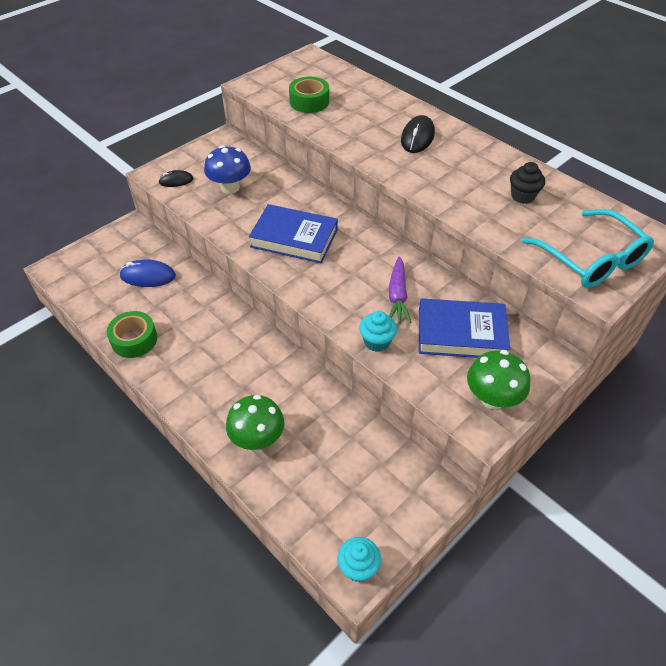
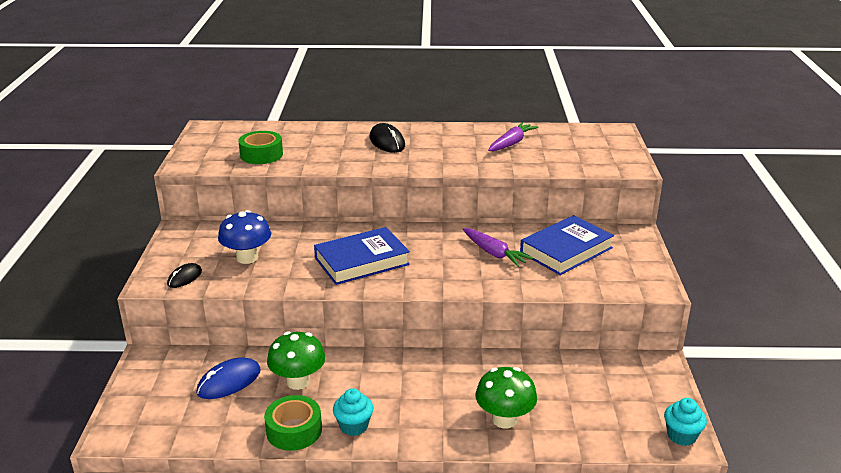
camera: 45 degrees left, 20 degrees down
turquoise cupcake [359,311,397,352] -> turquoise cupcake moved to [333,388,373,436]
green mushroom [467,350,531,409] -> green mushroom moved to [267,331,325,390]
black cupcake [510,162,545,204] -> purple carrot [488,122,538,151]
turquoise glasses [522,209,654,288] -> none

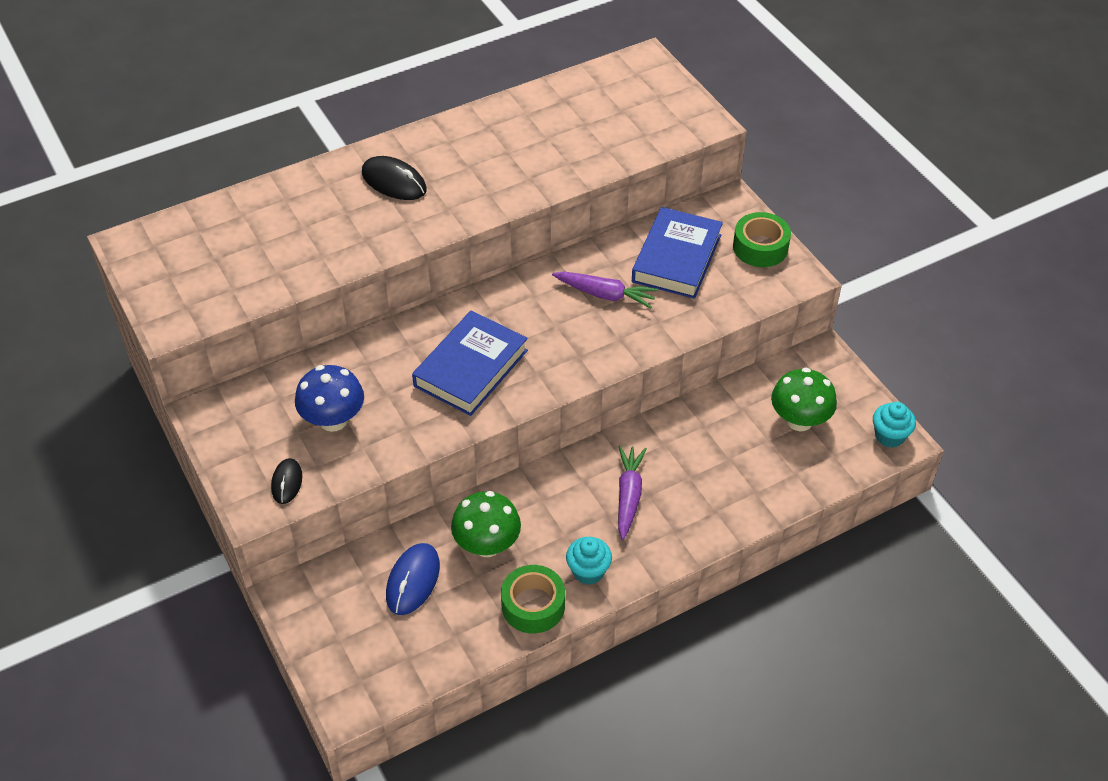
camera: 30 degrees left, 20 degrees up
green tape [238,131,283,164] -> green tape moved to [733,212,791,267]
green mushroom [476,367,537,428] -> green mushroom moved to [771,368,837,431]
purple carrot [488,122,538,151] -> purple carrot moved to [618,446,647,540]

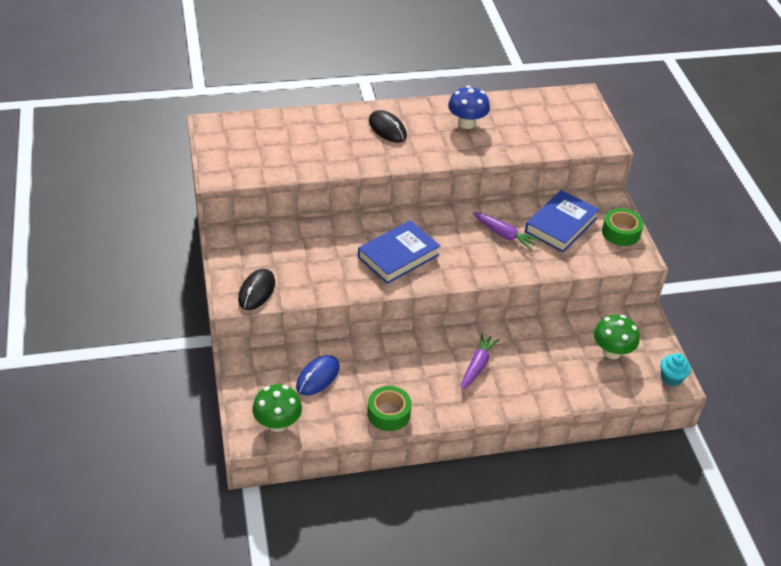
camera: 15 degrees right, 5 degrees down
black mouse [271,458,302,504] -> black mouse [238,269,275,310], size x1.57
blue mushroom [295,365,364,432] -> blue mushroom moved to [448,86,490,129]
green mushroom [451,491,521,557] -> green mushroom moved to [252,384,302,432]
turquoise cupcake [566,537,612,585] -> none

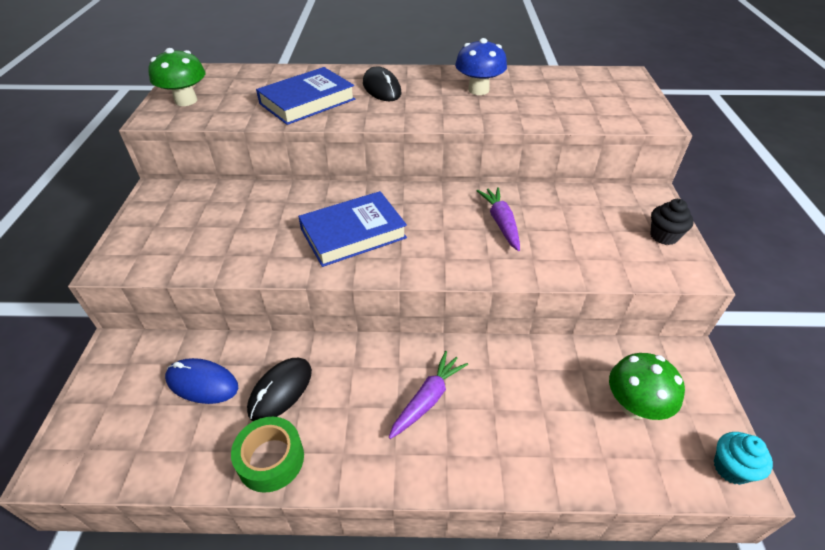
camera: 15 degrees right, 0 degrees up
black mouse [238,269,275,310] -> black mouse moved to [247,358,312,421]
green mushroom [252,384,302,432] -> green mushroom moved to [148,48,206,106]
blue mouse [296,355,340,395] -> blue mouse turned 60 degrees clockwise [165,358,238,404]
purple carrot [473,212,540,250] -> purple carrot turned 150 degrees counterclockwise [477,187,520,251]
blue book [525,190,599,252] -> blue book moved to [256,67,355,125]
green tape [602,208,644,246] -> black cupcake [650,199,694,245]

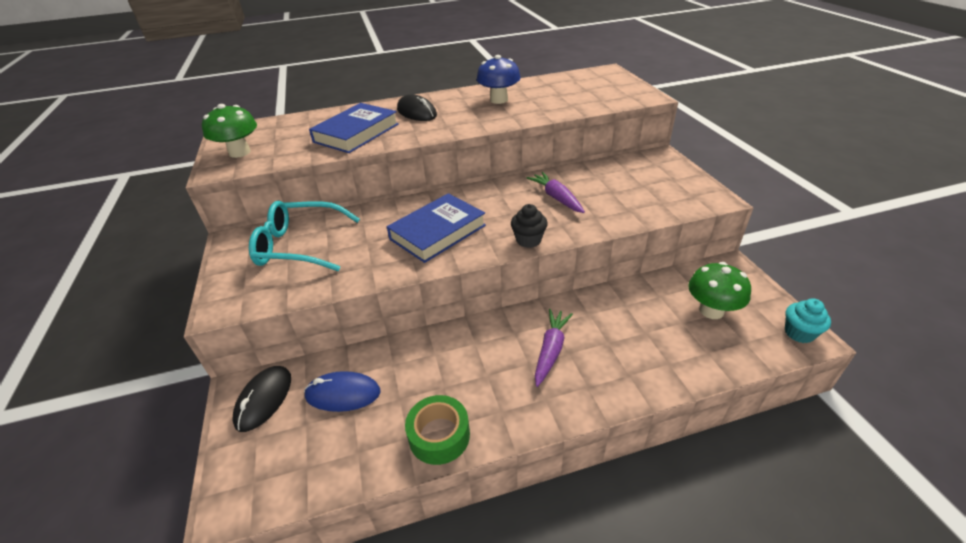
camera: 15 degrees left, 5 degrees down
black mouse [247,358,312,421] -> black mouse moved to [233,366,291,432]
black cupcake [650,199,694,245] -> black cupcake moved to [511,204,548,248]
none -> turquoise glasses [249,201,360,271]

